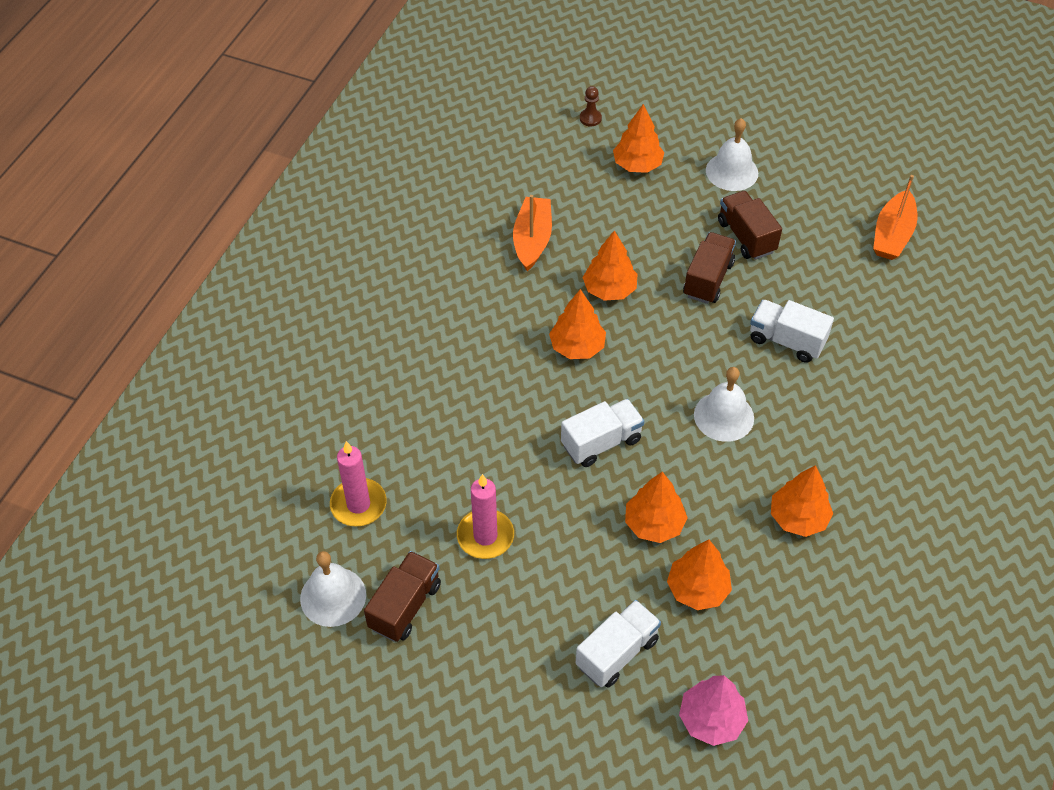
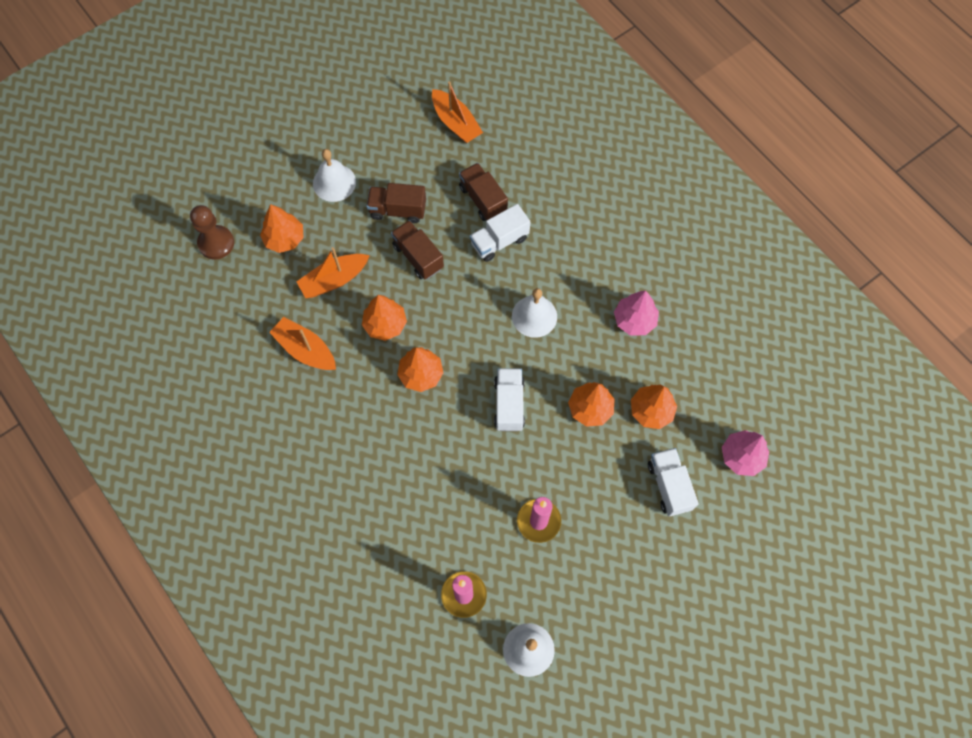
camera: 60 degrees left, 15 degrees up
brown truck [364,551,441,642] -> brown truck moved to [459,163,508,221]
brown pawn [580,86,602,127] -> brown pawn [190,205,234,260], size x1.86
orange tree [771,465,833,537] -> pink tree [614,290,659,335]
none -> orange boat [296,247,370,298]

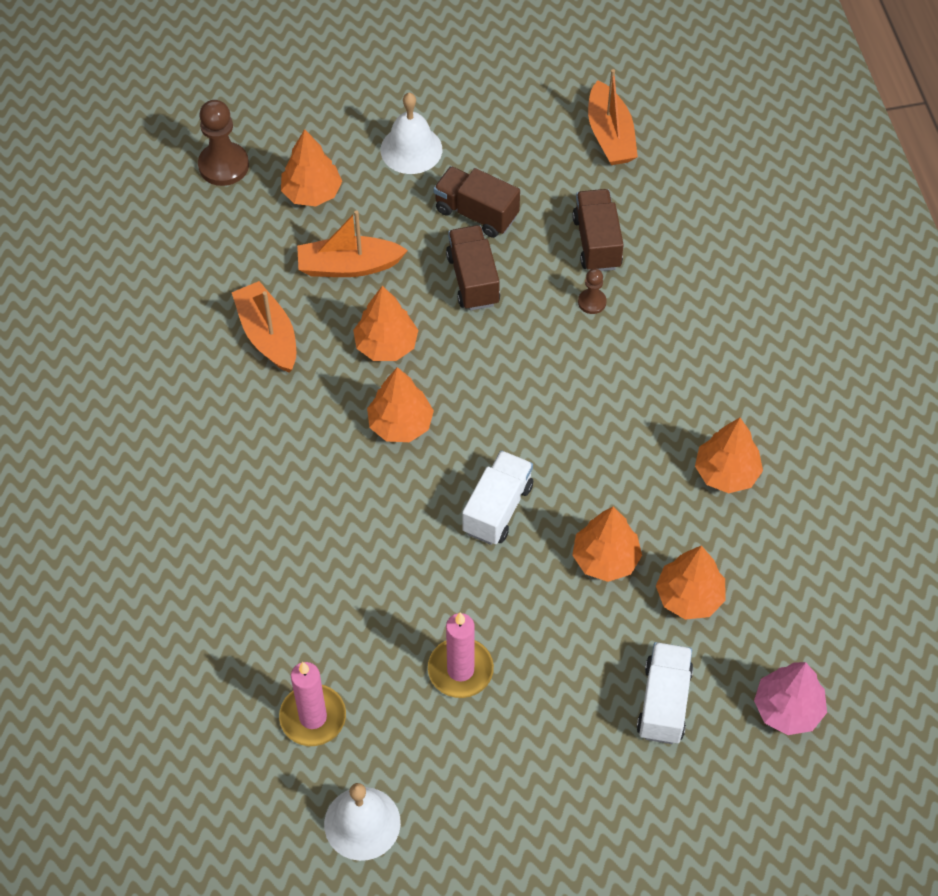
camera: 25 degrees right, 10 degrees down
white truck [470,204,530,262] -> brown pawn [578,269,607,314]
white bell [512,288,557,338] -> none
pink tree [614,290,659,335] -> orange tree [695,418,763,493]

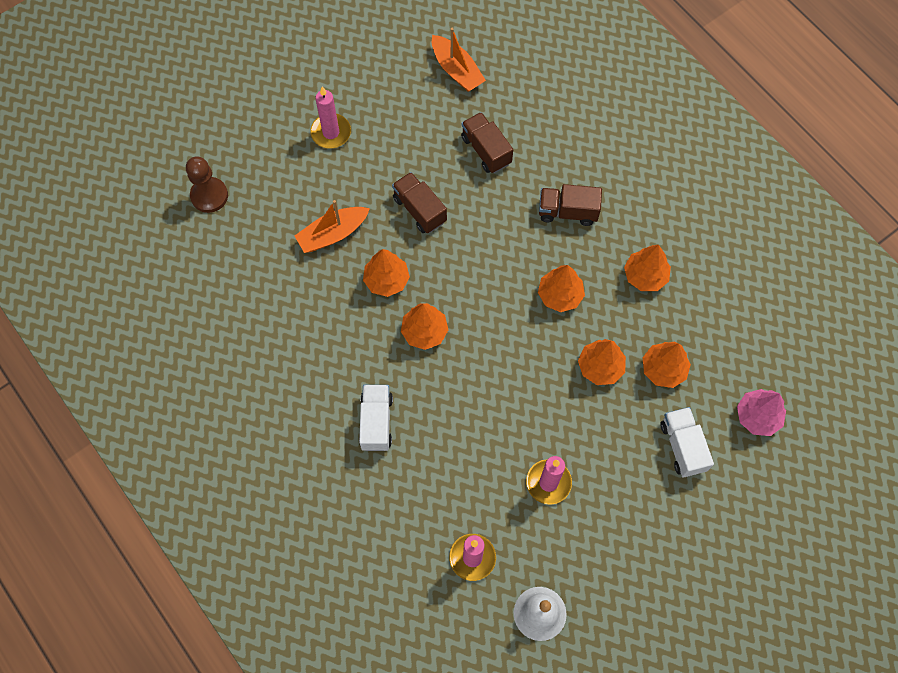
camera: 25 degrees left, 10 degrees up
orange boat [232,281,296,373] -> none
orange tree [281,129,342,206] -> orange tree moved to [538,265,585,312]
white bell [381,93,442,174] -> pink candle [310,87,351,148]
brown truck [434,166,520,238] -> brown truck moved to [539,184,602,226]
white truck [462,450,533,545] -> white truck moved to [359,385,393,451]
brown pawn [578,269,607,314] -> none

